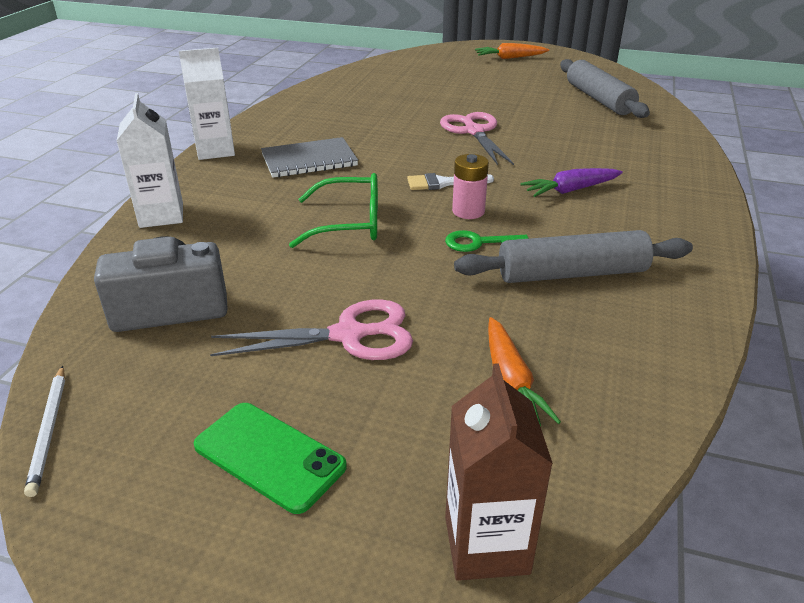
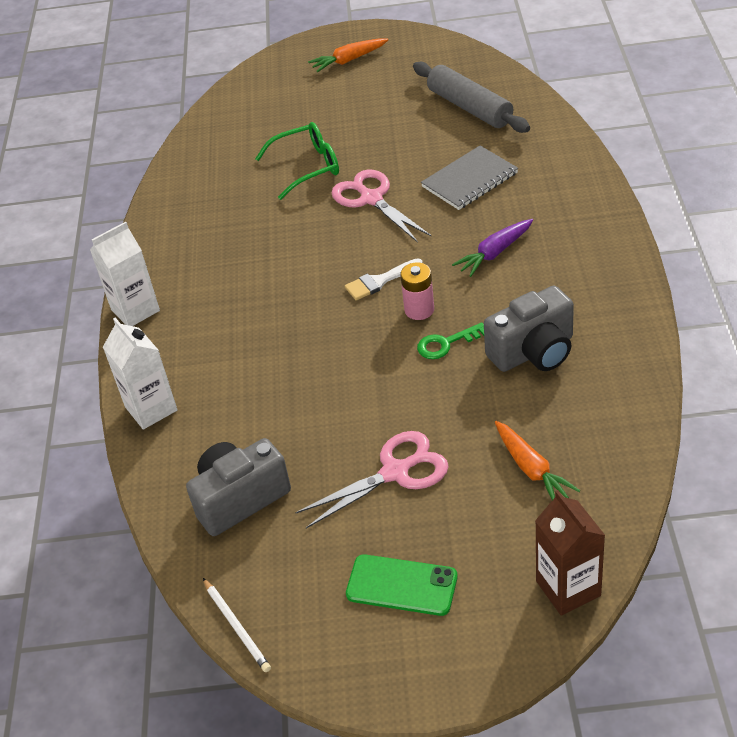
camera: 15 degrees left, 10 degrees up
grey notebook [261,137,358,178] -> grey notebook moved to [421,146,518,210]
green glasses [289,173,378,248] -> green glasses moved to [255,122,339,200]
grey rolling pin [454,230,693,283] -> grey camera [484,286,574,372]

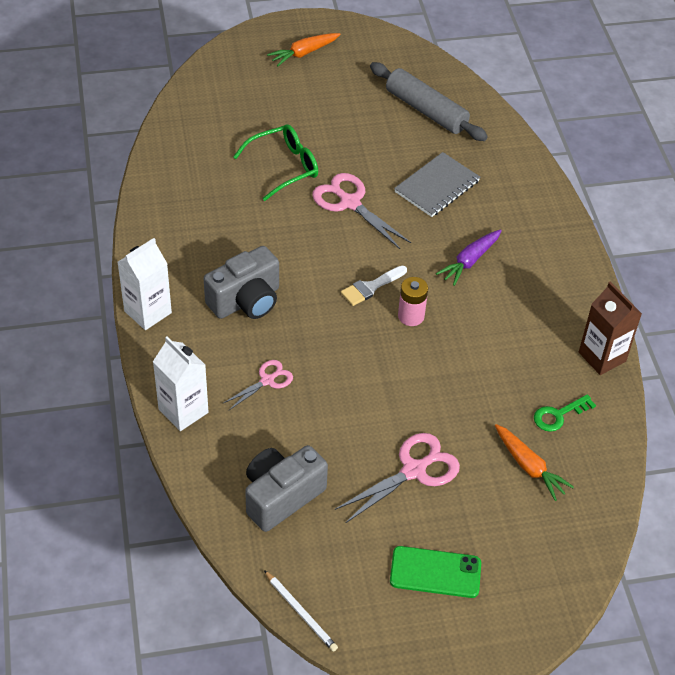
camera: 15 degrees left, 5 degrees up
green key [417,323,484,359] -> green key moved to [534,394,596,432]
grey camera [484,286,574,372] -> grey camera moved to [204,246,279,319]
brown carton [535,490,605,616] -> brown carton moved to [579,282,642,375]
none -> pink scissors [224,360,293,410]

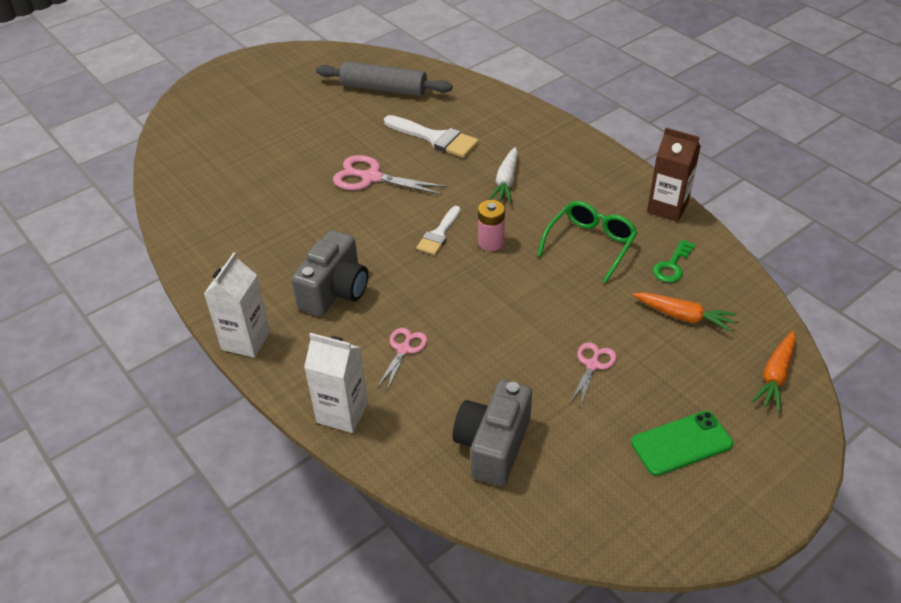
camera: 25 degrees left, 5 degrees down
green glasses [233,124,318,201] -> green glasses moved to [537,201,638,283]
white pencil [264,570,338,652] -> none
orange carrot [267,33,341,66] -> orange carrot moved to [751,331,796,412]
pink scissors [335,433,460,523] -> pink scissors [570,342,617,407], size x0.59
grey notebook [394,152,480,217] -> white brush [384,115,479,158]
purple carrot [436,229,502,286] -> white carrot [489,147,518,203]

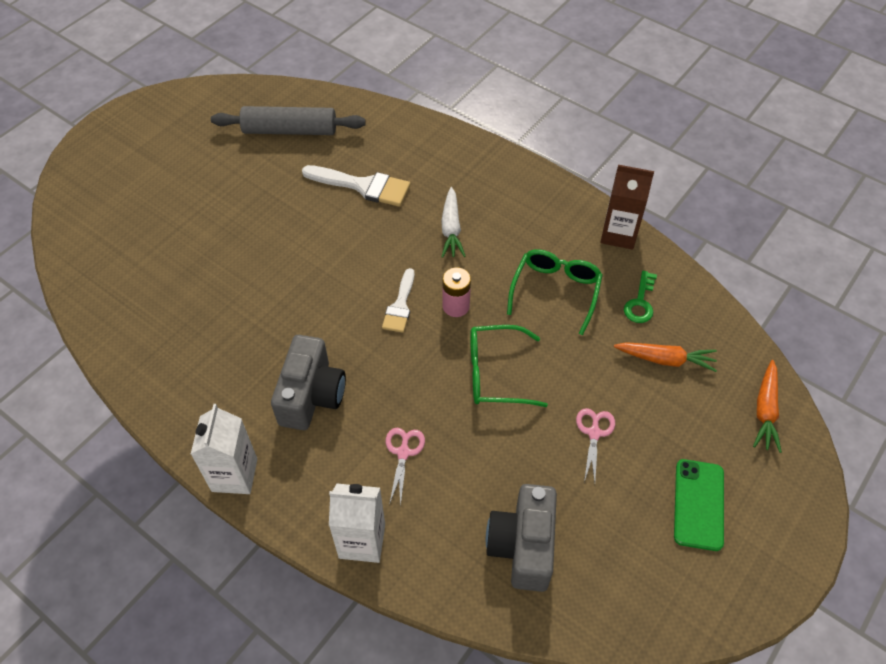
camera: 15 degrees left, 10 degrees up
pink scissors [333,155,447,195] -> none
green phone [631,411,733,476] -> green phone turned 45 degrees counterclockwise [674,459,724,551]
none -> green glasses [470,325,548,407]

